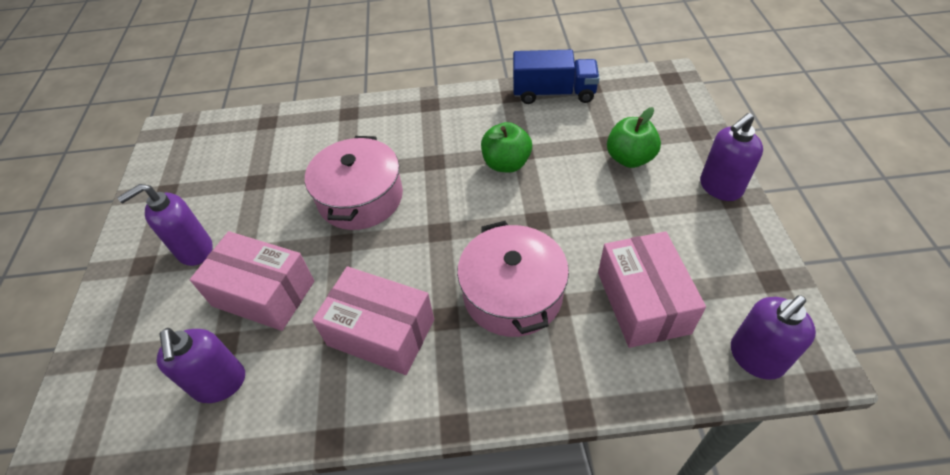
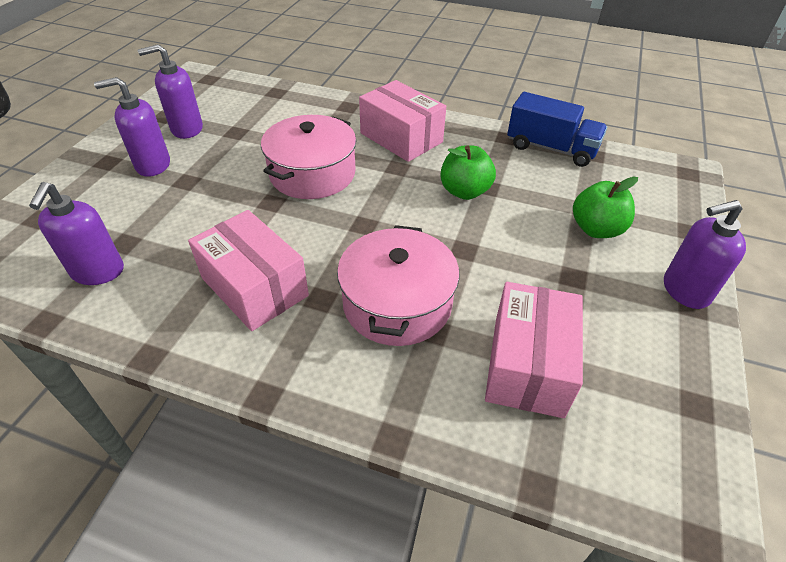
camera: 20 degrees right, 5 degrees down
pink box [190,231,314,331] -> pink box moved to [359,80,446,162]
purple soap dispenser [731,295,816,380] -> purple soap dispenser moved to [138,44,203,139]

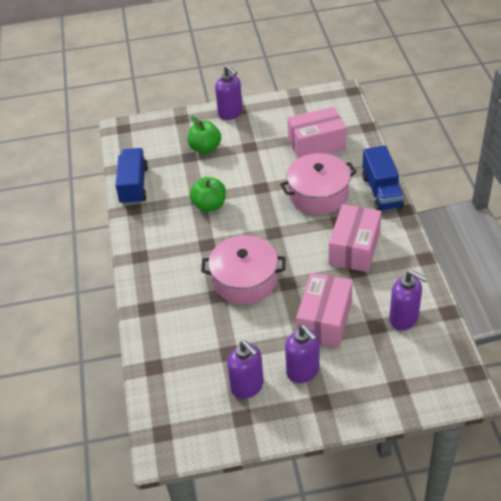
camera: 115 degrees left, 0 degrees up
purple soap dispenser [29,182,124,285] -> purple soap dispenser turned 60 degrees clockwise [389,270,428,330]
pink box [359,80,446,162] -> pink box moved to [296,273,353,347]
none -> blue truck [362,146,404,211]

